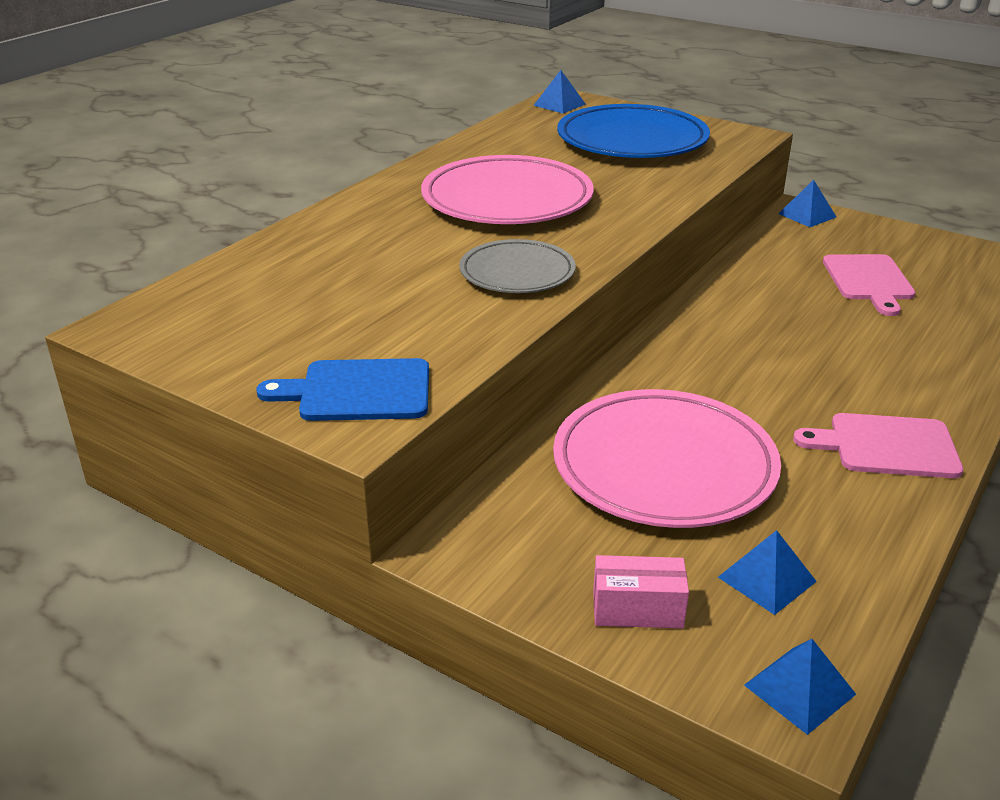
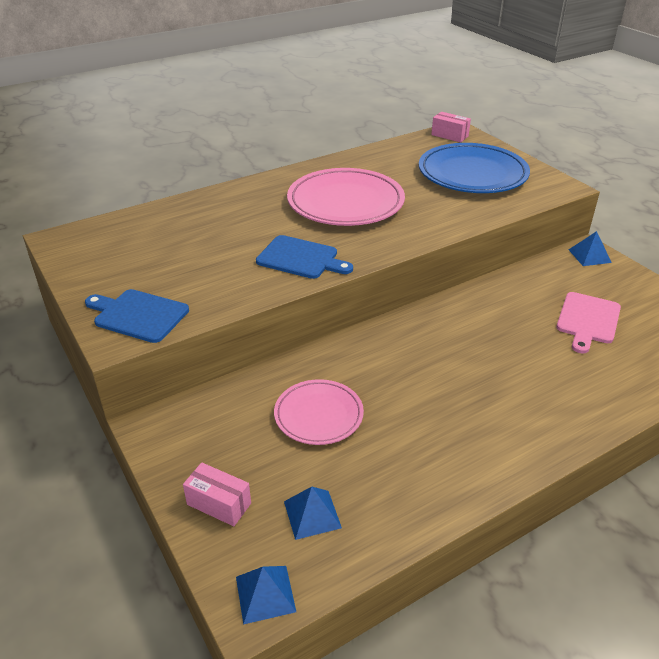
camera: 25 degrees right, 5 degrees up
grey plate [459,239,576,293] -> blue cutting board [256,235,353,279]
blue pyramid [533,70,585,113] -> pink box [431,112,471,143]
pink plate [553,389,781,528] -> pink plate [274,379,364,445], size x0.59
pink cutting board [793,413,963,478] -> none

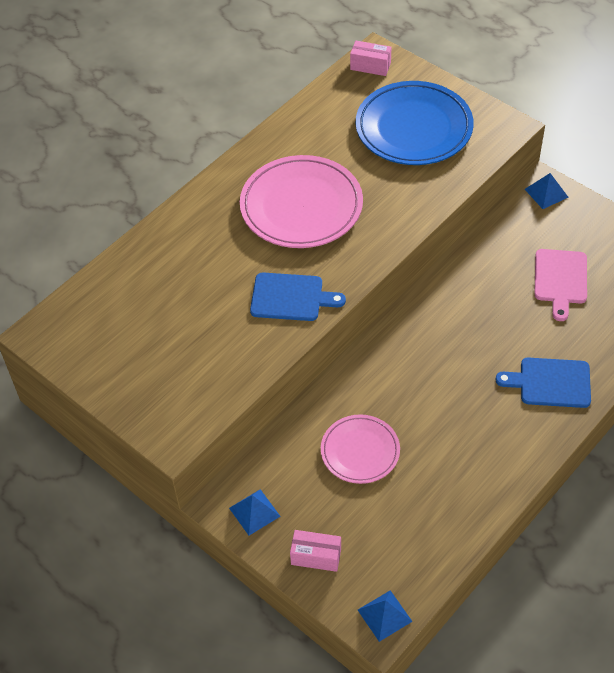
camera: 15 degrees left, 15 degrees up
blue cutting board [85,289,189,343] -> blue cutting board moved to [495,358,591,408]
blue pyramid [284,487,342,540] -> blue pyramid moved to [229,489,281,535]

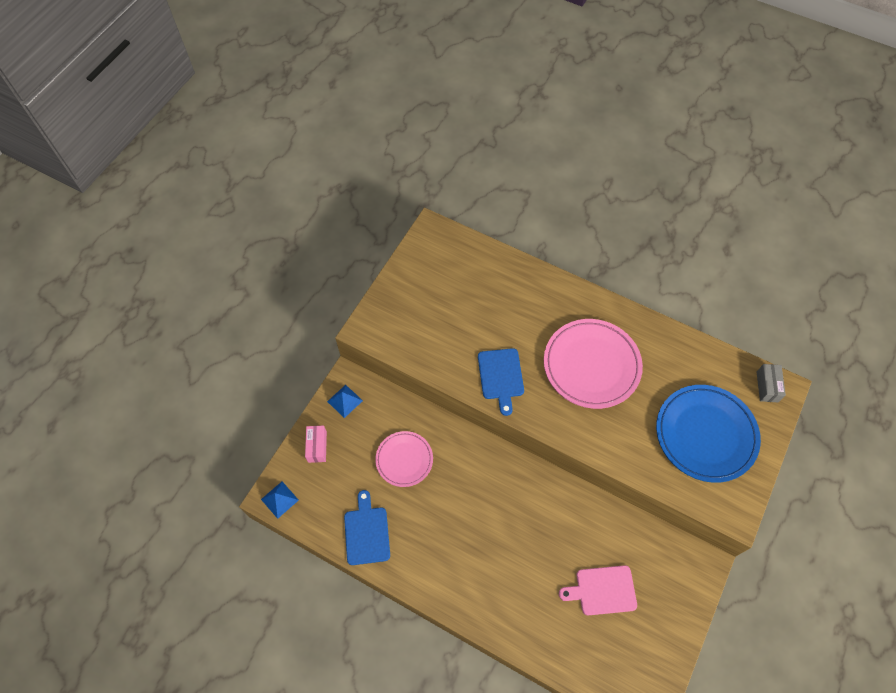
camera: 75 degrees right, 10 degrees up
pink box [350,41,391,76] -> grey box [757,364,786,402]
blue cutting board [495,358,591,408] -> blue cutting board moved to [344,490,390,565]
blue pyramid [525,173,569,209] -> none

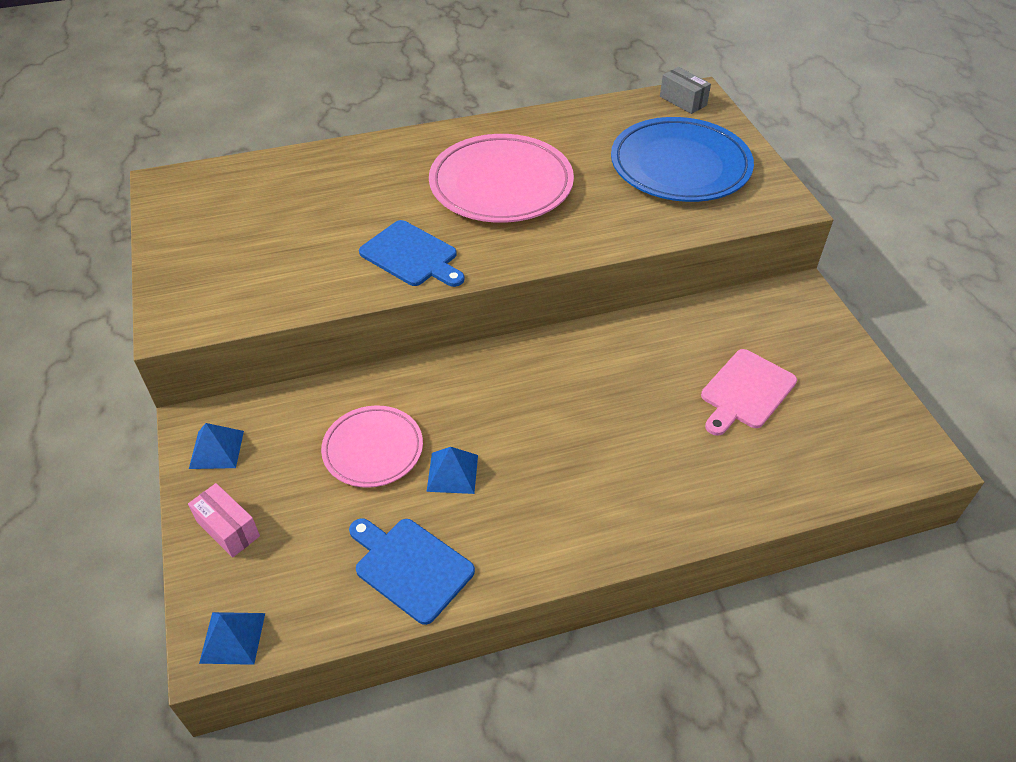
camera: 45 degrees left, 15 degrees down
none -> blue pyramid [427,447,478,494]

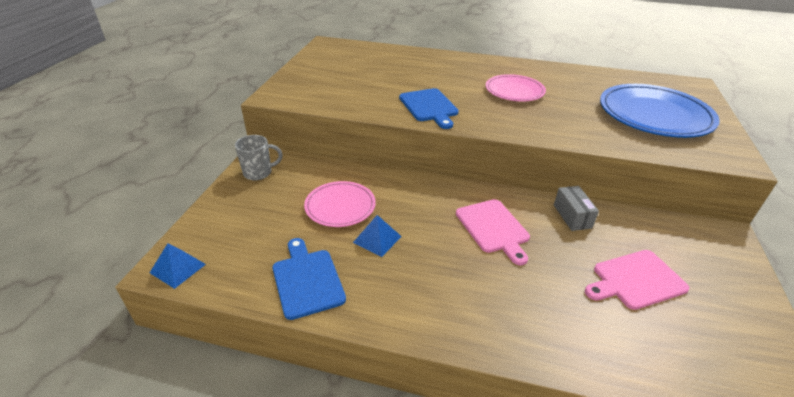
camera: 30 degrees right, 10 degrees down
pink box [188,483,260,558] -> none
blue pyramid [189,423,244,469] -> grey mug [235,135,283,180]
pink plate [429,134,574,223] -> pink plate [485,74,546,102], size x0.59
grey box [660,67,711,114] -> grey box moved to [554,186,599,231]
none -> pink cutting board [456,199,530,265]

